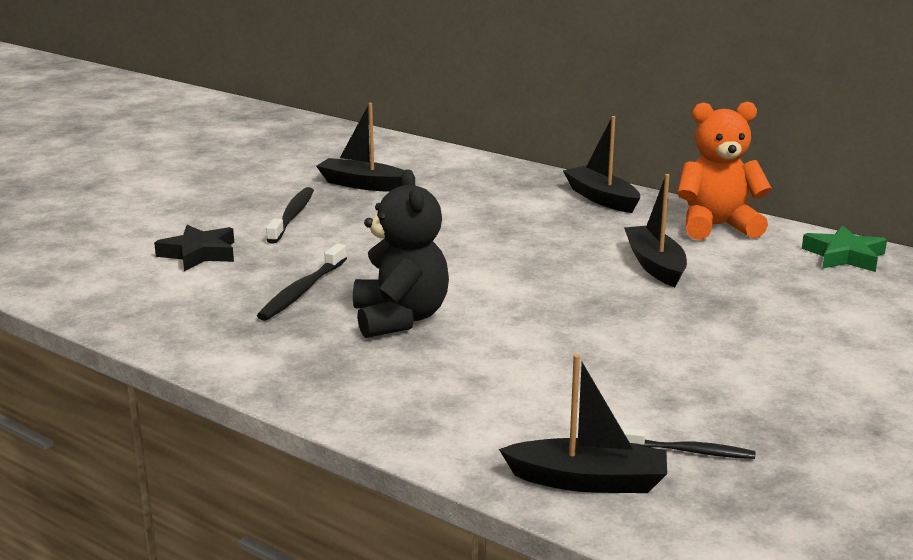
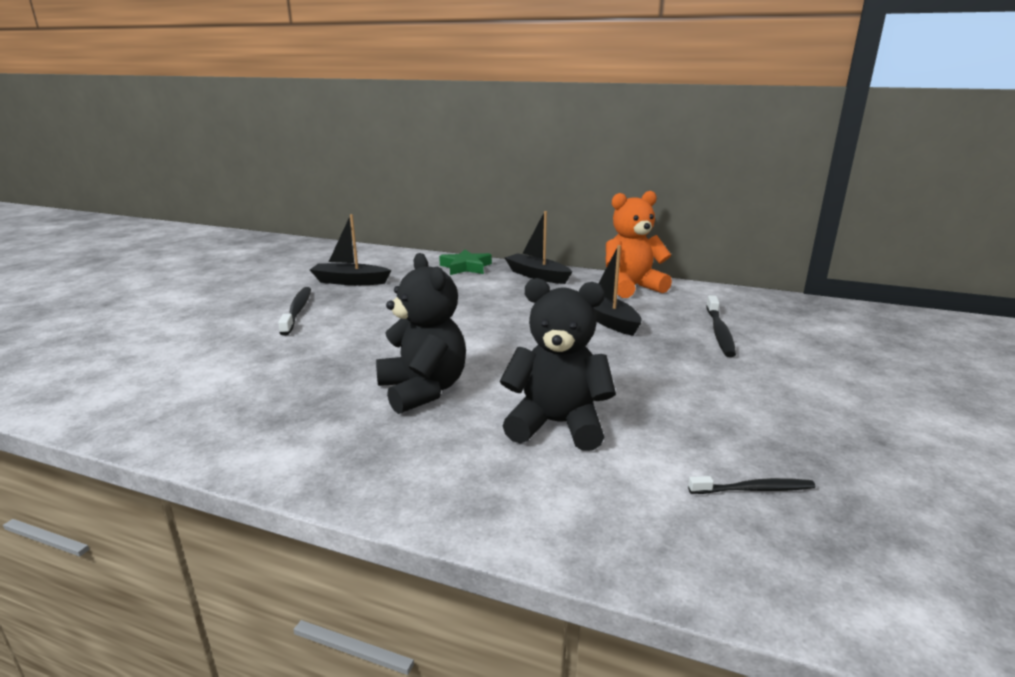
camera: 15 degrees left, 0 degrees up
black star [154,225,234,271] -> none
black toothbrush [257,244,347,321] -> black toothbrush moved to [706,295,736,357]
black boat [499,354,667,493] -> none
green star [802,225,887,272] -> green star moved to [439,249,492,275]
none -> black teddy bear [500,278,616,451]

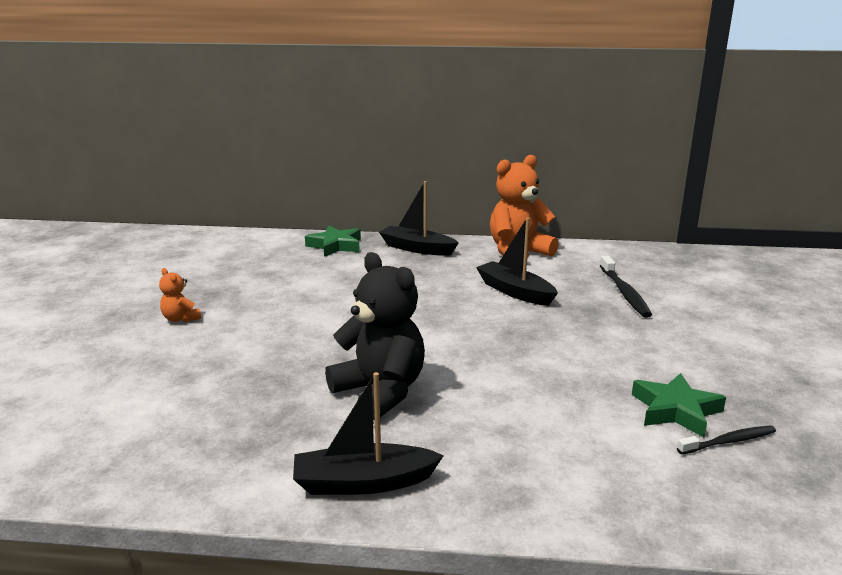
camera: 15 degrees left, 0 degrees up
black toothbrush [278,287,311,335] -> orange teddy bear [159,268,201,322]
black boat [310,214,391,285] -> black boat moved to [293,372,444,495]
black teddy bear [500,278,616,451] -> none
none -> green star [632,373,726,437]

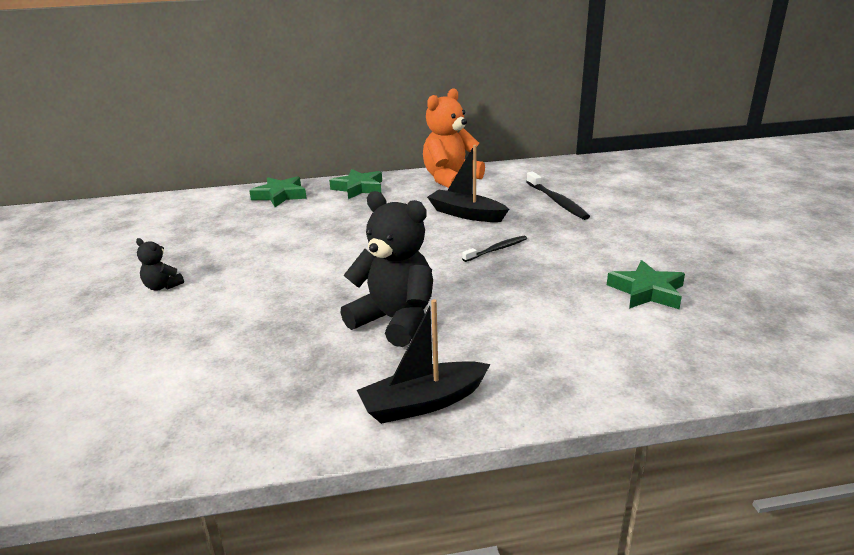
camera: 15 degrees left, 5 degrees up
orange teddy bear [159,268,201,322] -> black teddy bear [136,238,184,291]
black boat [379,181,459,256] -> green star [329,169,382,199]
black toothbrush [677,425,776,454] -> black toothbrush moved to [462,235,527,262]

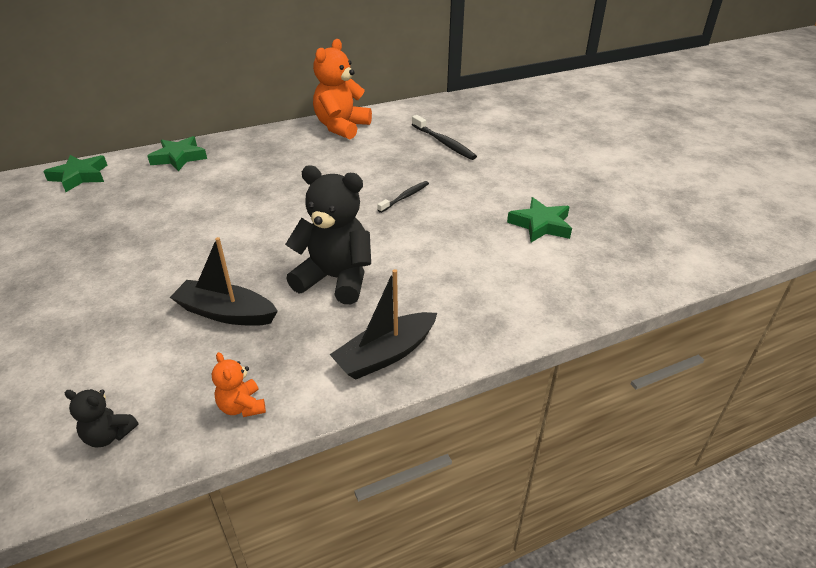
camera: 15 degrees left, 10 degrees up
black teddy bear [136,238,184,291] -> black teddy bear moved to [65,389,139,448]
green star [329,169,382,199] -> green star moved to [43,155,107,192]
black boat [427,145,509,222] -> black boat moved to [170,237,278,326]
none -> orange teddy bear [212,352,266,417]

